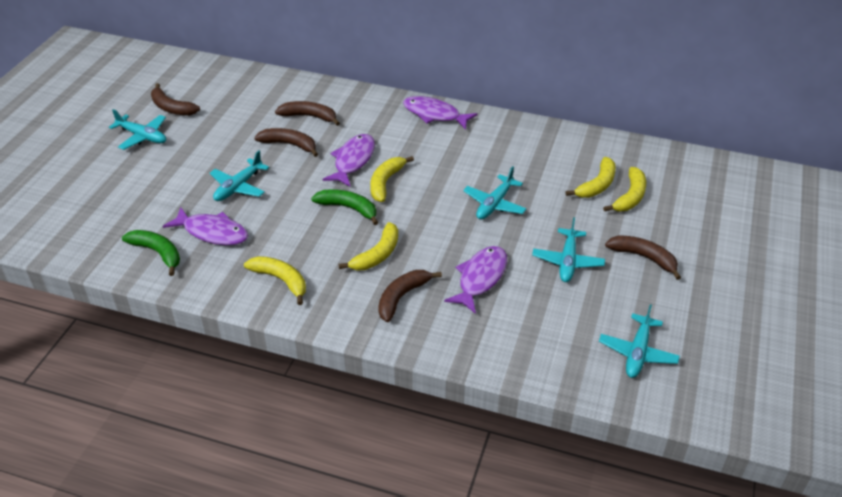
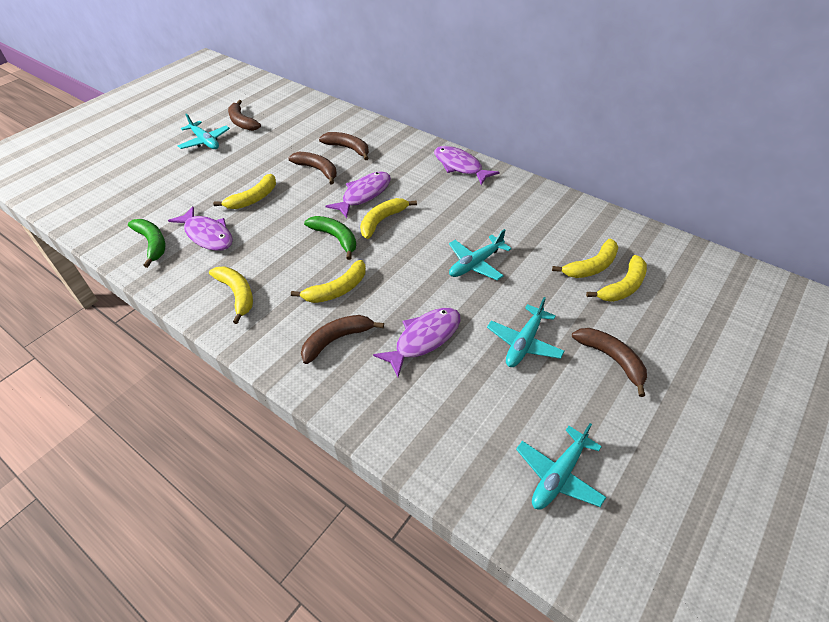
camera: 20 degrees right, 5 degrees up
turquoise plane [210,151,269,201] -> yellow banana [213,174,276,209]

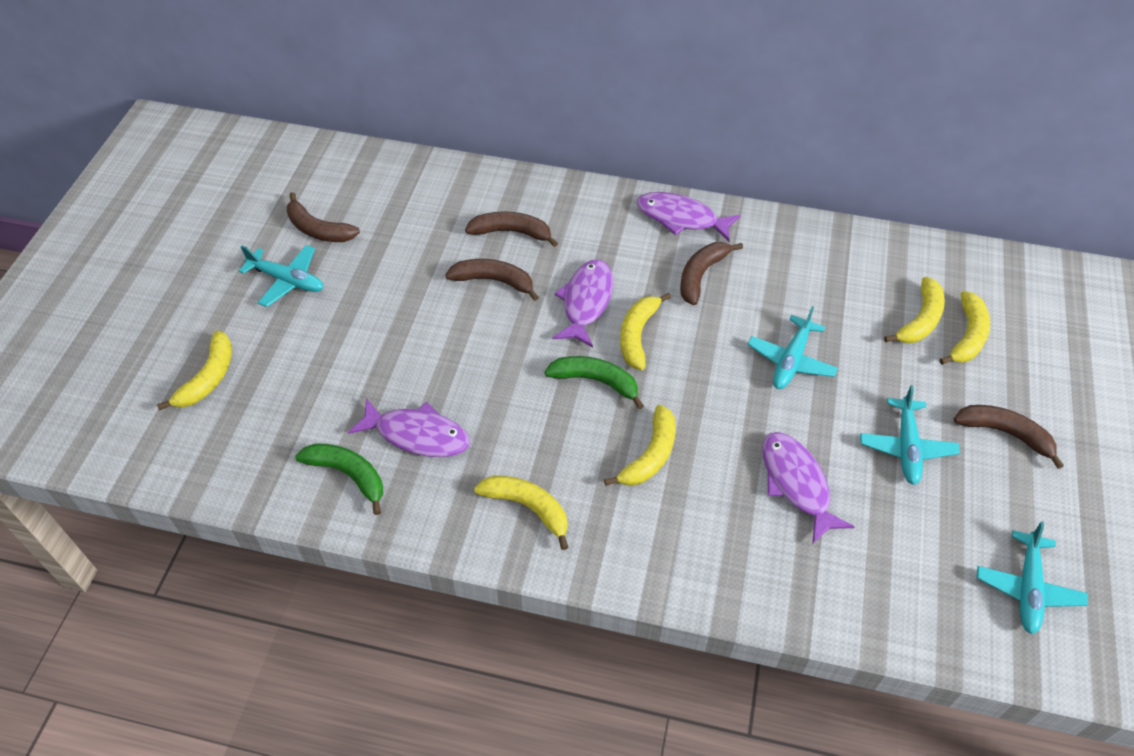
camera: 25 degrees left, 5 degrees up
yellow banana [213,174,276,209] -> yellow banana moved to [157,330,232,411]
brown banana [301,315,384,364] -> brown banana moved to [680,242,743,305]
purple fish [373,308,461,377] -> purple fish turned 45 degrees counterclockwise [762,432,855,543]

